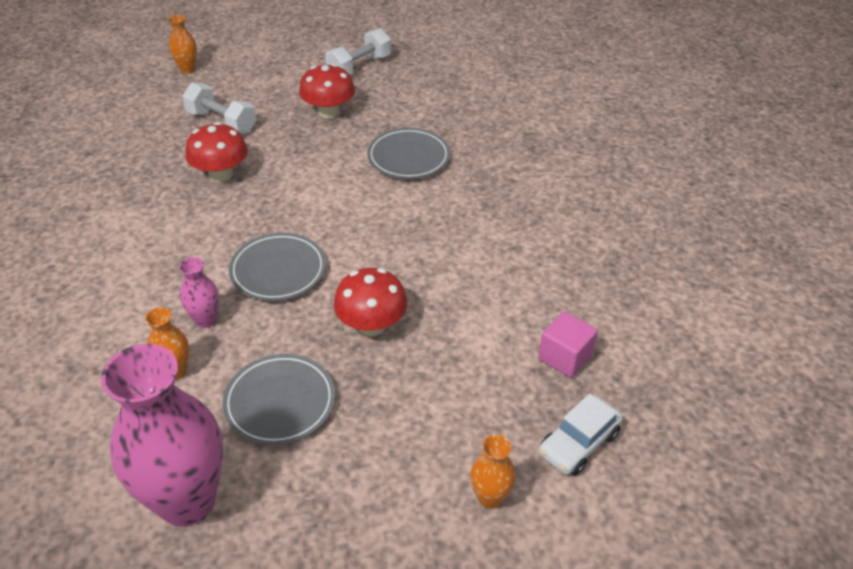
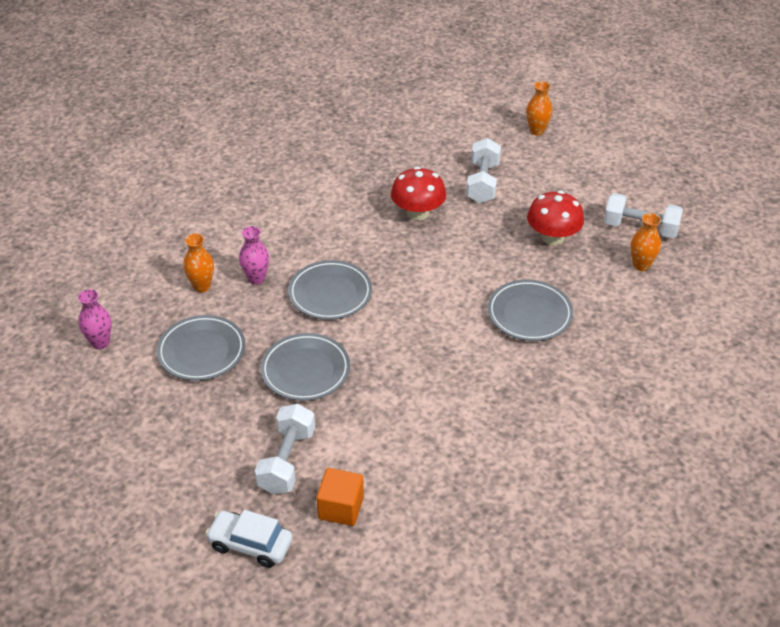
camera: 65 degrees right, 0 degrees up
pink vase [101,344,223,527] -> pink vase [78,289,112,349], size x0.44
red mushroom [334,268,407,336] -> grey plate [261,333,350,401]
orange vase [470,434,516,509] -> orange vase moved to [631,213,661,271]
pink cube [538,311,598,378] -> orange cube [316,468,364,526]
none -> white dumbbell [255,404,315,495]

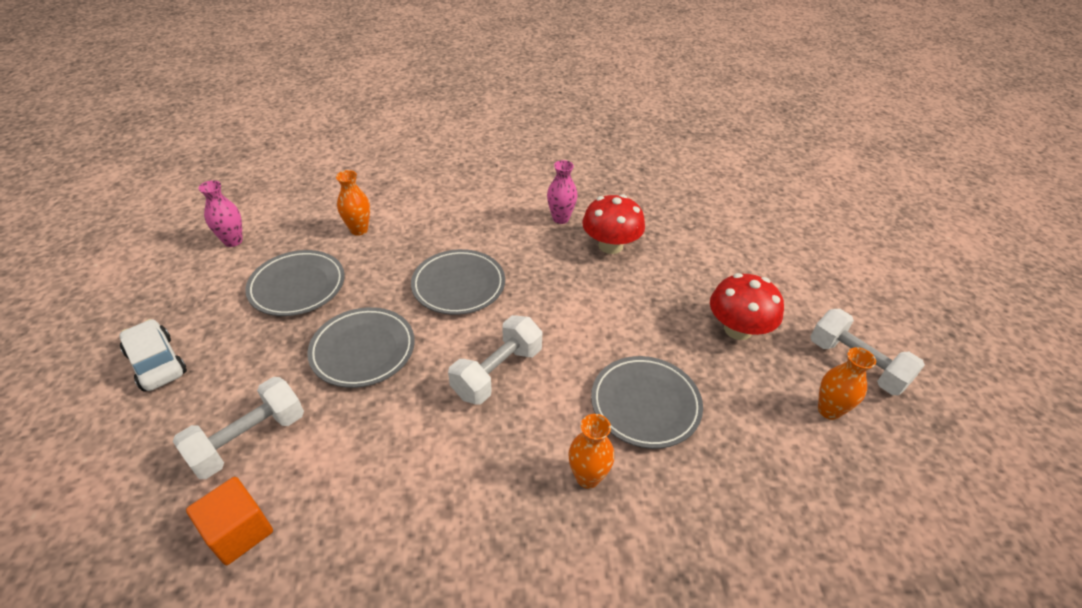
camera: 30 degrees right, 0 degrees up
white car [205,510,292,568] -> white car moved to [120,319,187,392]
pink vase [239,226,269,285] -> pink vase moved to [547,160,578,224]
white dumbbell [466,138,501,203] -> white dumbbell moved to [448,315,542,405]
orange vase [526,81,553,136] -> orange vase moved to [568,414,614,489]

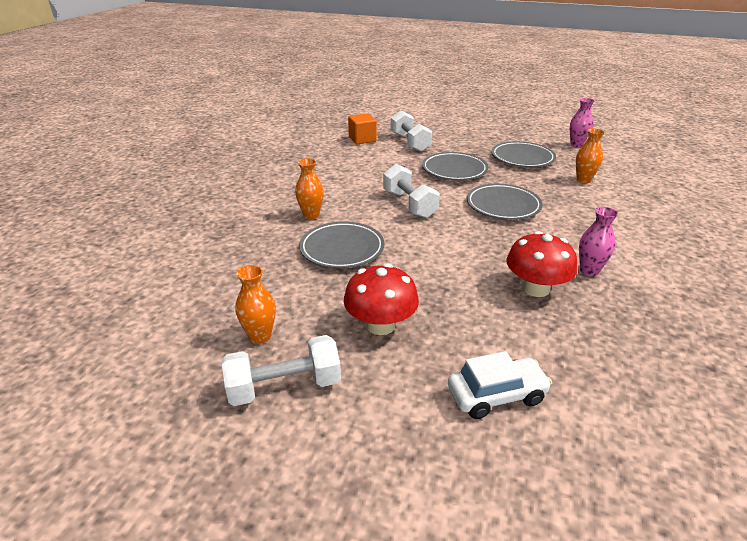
camera: 115 degrees right, 10 degrees down
white car [120,319,187,392] -> white car moved to [448,351,552,419]

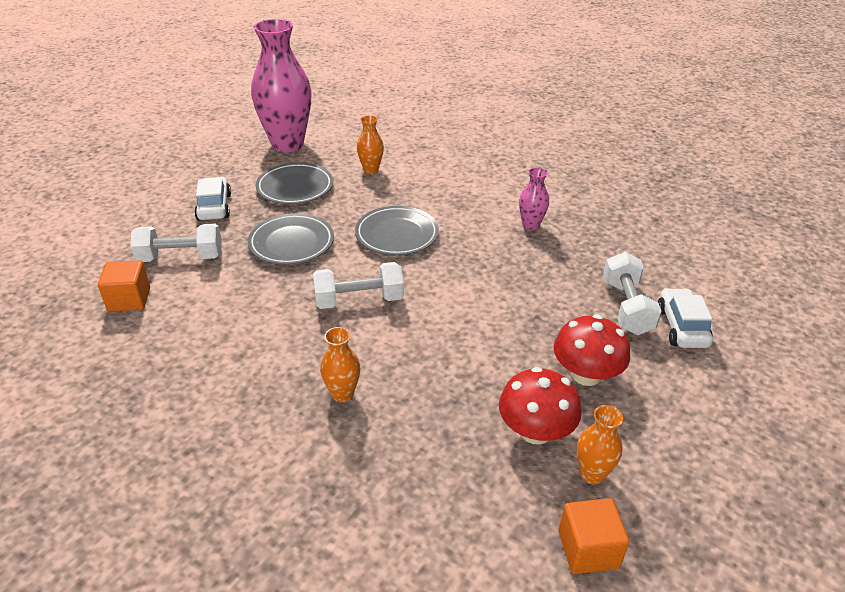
camera: 75 degrees left, 5 degrees up
white dumbbell [222,335,341,406] -> white dumbbell moved to [603,252,662,335]
grey plate [299,221,384,269] -> none
red mushroom [506,231,577,297] -> red mushroom moved to [499,367,581,445]
pink vase [570,98,594,147] -> pink vase [251,19,312,152], size x2.25
none -> white car [194,177,231,220]
none -> orange cube [558,498,629,574]

